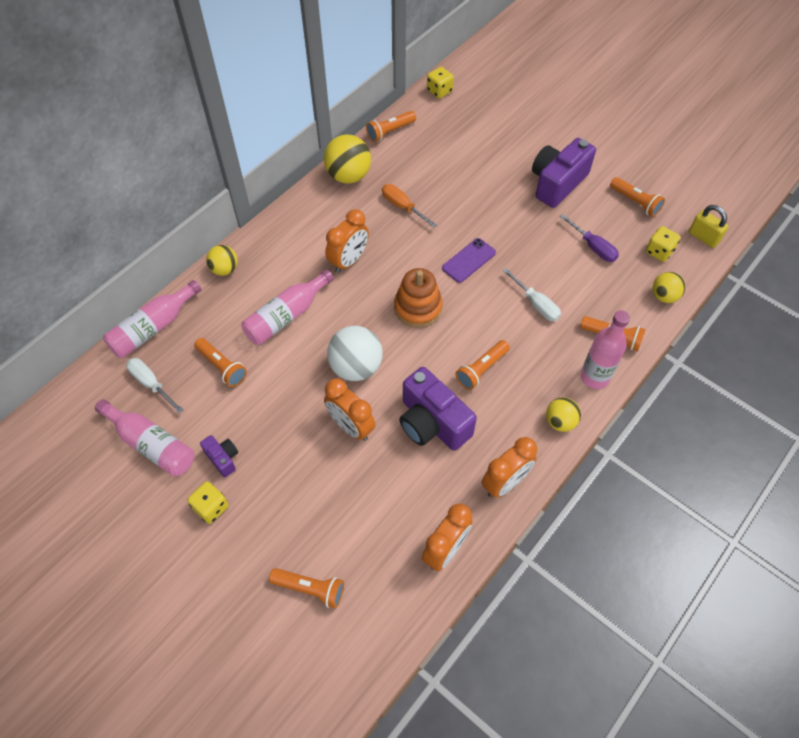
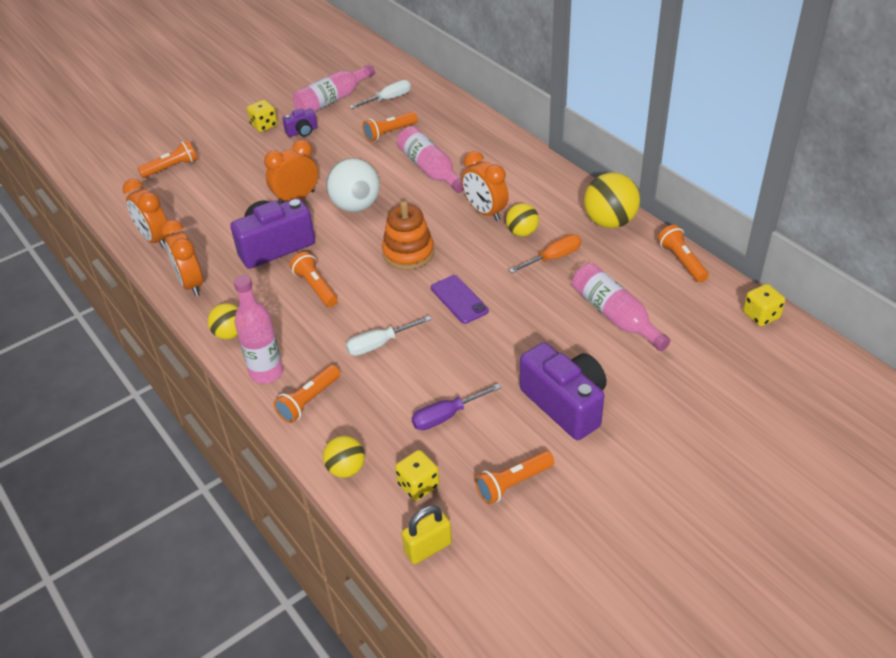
camera: 105 degrees right, 15 degrees down
pink bottle [103,280,201,358] -> pink bottle moved to [572,263,671,351]
yellow ball [206,245,238,276] -> yellow ball moved to [506,203,539,237]
orange flashlight [269,568,344,609] -> orange flashlight turned 150 degrees counterclockwise [137,140,198,178]

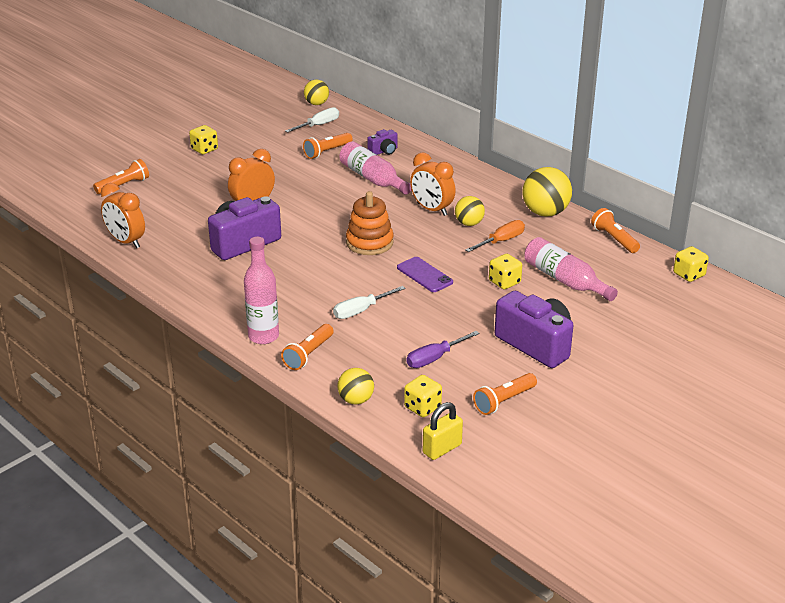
camera: 10 degrees left, 10 degrees down
orange clock [161,220,203,296] -> none
yellow ball [208,303,238,340] -> yellow ball moved to [304,80,329,105]
purple camera [282,108,318,137] -> purple camera moved to [367,129,398,155]
orange flashlight [290,252,338,307] -> none
pink bottle [293,64,375,112] -> none
white ball [326,158,380,212] -> none
none -> yellow dice [489,254,522,289]

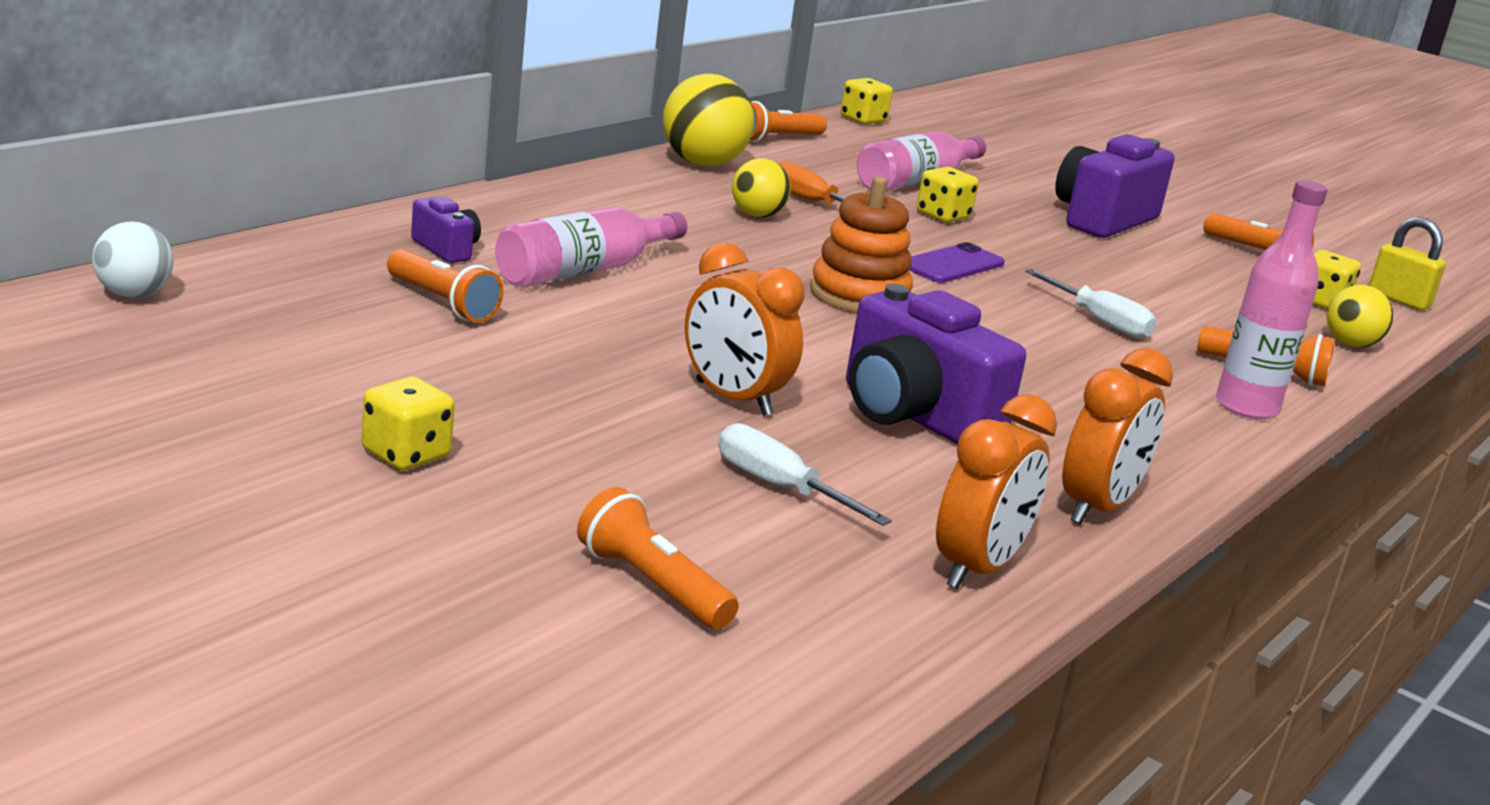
camera: 100 degrees left, 10 degrees down
white screwdriver [285,107,339,133] -> white screwdriver moved to [718,423,892,526]
yellow ball [304,80,329,105] -> white ball [92,222,174,298]
purple screwdriver [407,331,479,368] -> none
orange clock [410,152,456,216] -> orange clock moved to [1062,348,1173,524]

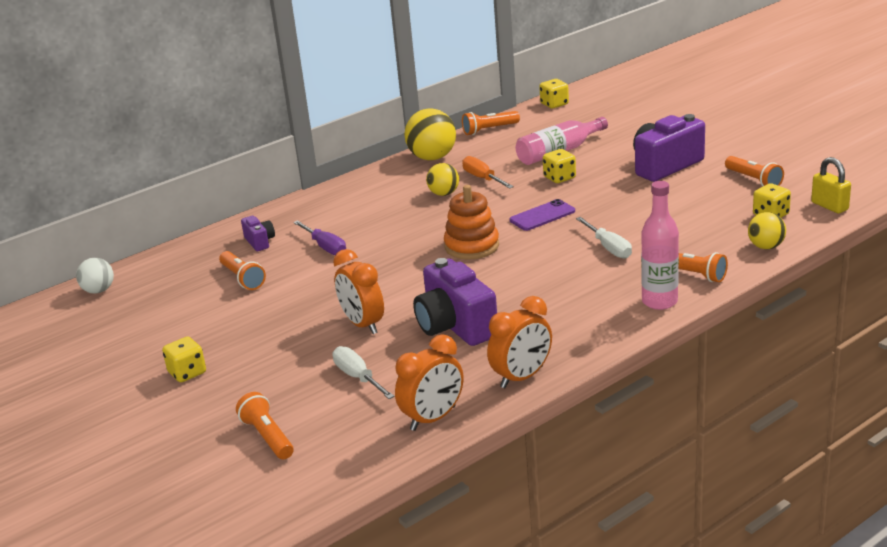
camera: 20 degrees right, 5 degrees up
pink bottle [495,207,687,287] -> purple screwdriver [293,220,346,255]

